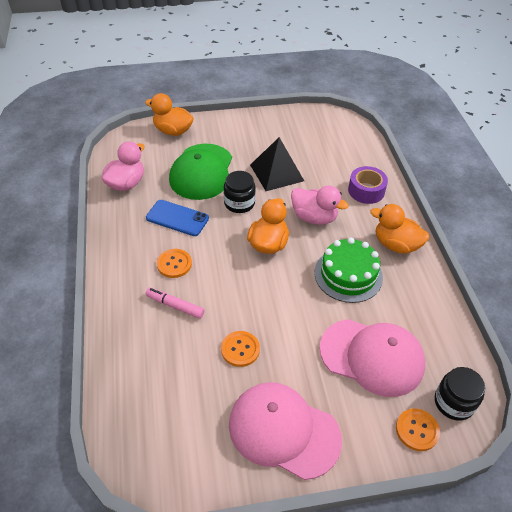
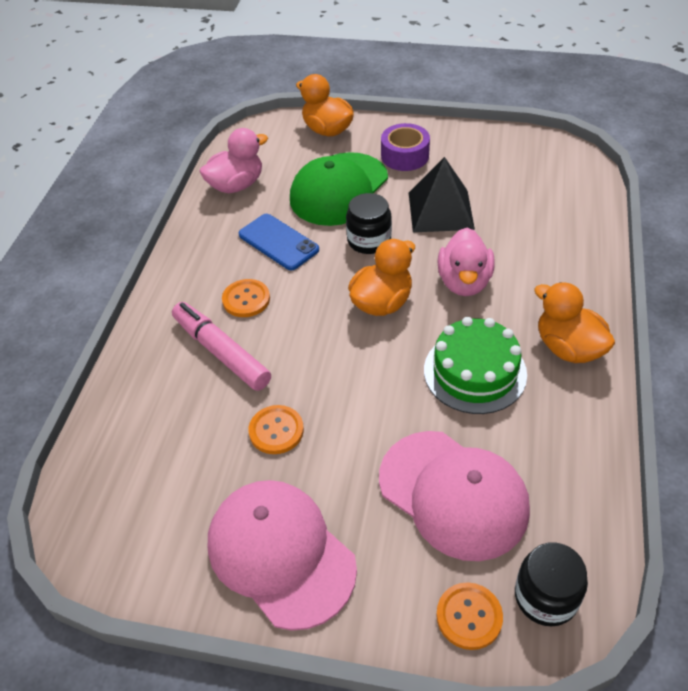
camera: 25 degrees right, 0 degrees up
pink marker [145,288,205,319] -> pink marker [172,302,271,391], size x1.57
pink duck [291,186,349,225] -> pink duck turned 45 degrees clockwise [437,228,495,296]
purple tape [348,166,388,204] -> purple tape moved to [381,123,430,171]

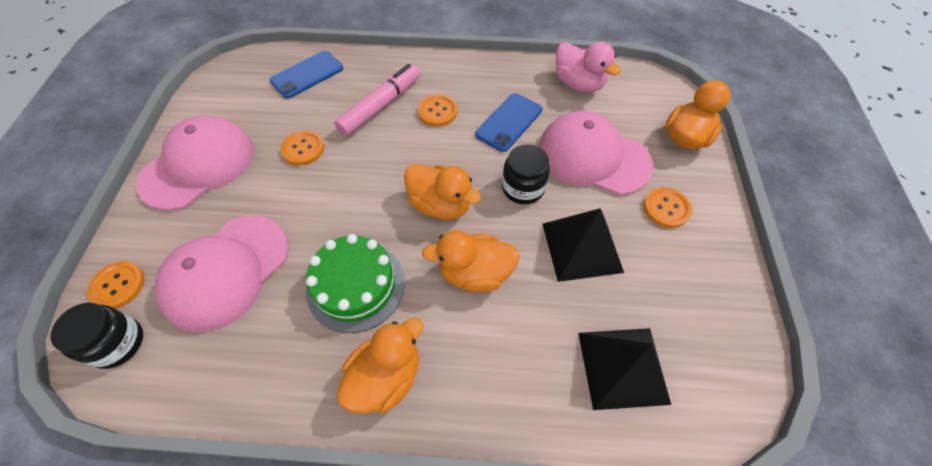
camera: 80 degrees right, 10 degrees up
green cap [290,152,388,226] -> pink cap [538,111,653,195]
purple tape [381,123,430,171] -> orange button [644,187,692,228]
pink duck [437,228,495,296] -> orange duck [422,230,520,292]
none -> blue phone [270,51,343,99]
none -> black pyramid [578,328,671,410]

